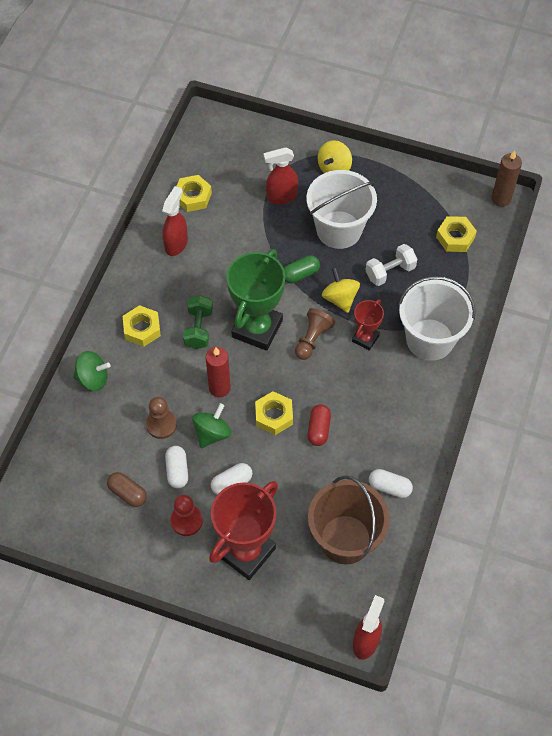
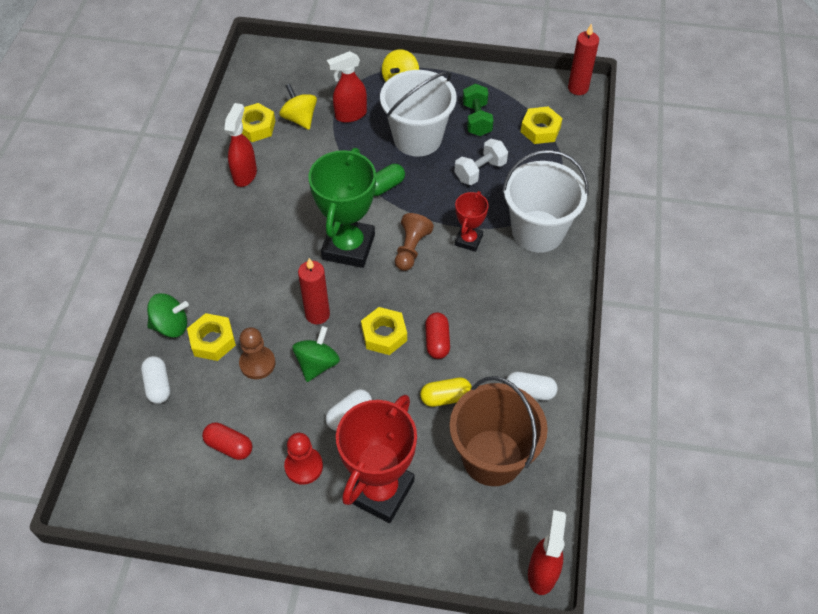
camera: 10 degrees left, 5 degrees down
brown capsule [107,472,147,507] -> red capsule [202,423,252,460]
yellow nut [123,305,161,347] -> yellow nut moved to [187,313,236,361]
white capsule [165,446,188,489] -> white capsule moved to [141,356,170,404]
green dumbbell [183,295,213,349] -> green dumbbell moved to [463,84,494,136]
yellow spinning top [322,267,360,313] -> yellow spinning top moved to [279,84,317,130]
brown candle [491,150,522,207] -> red candle [568,23,599,95]
none -> yellow capsule [420,378,472,407]

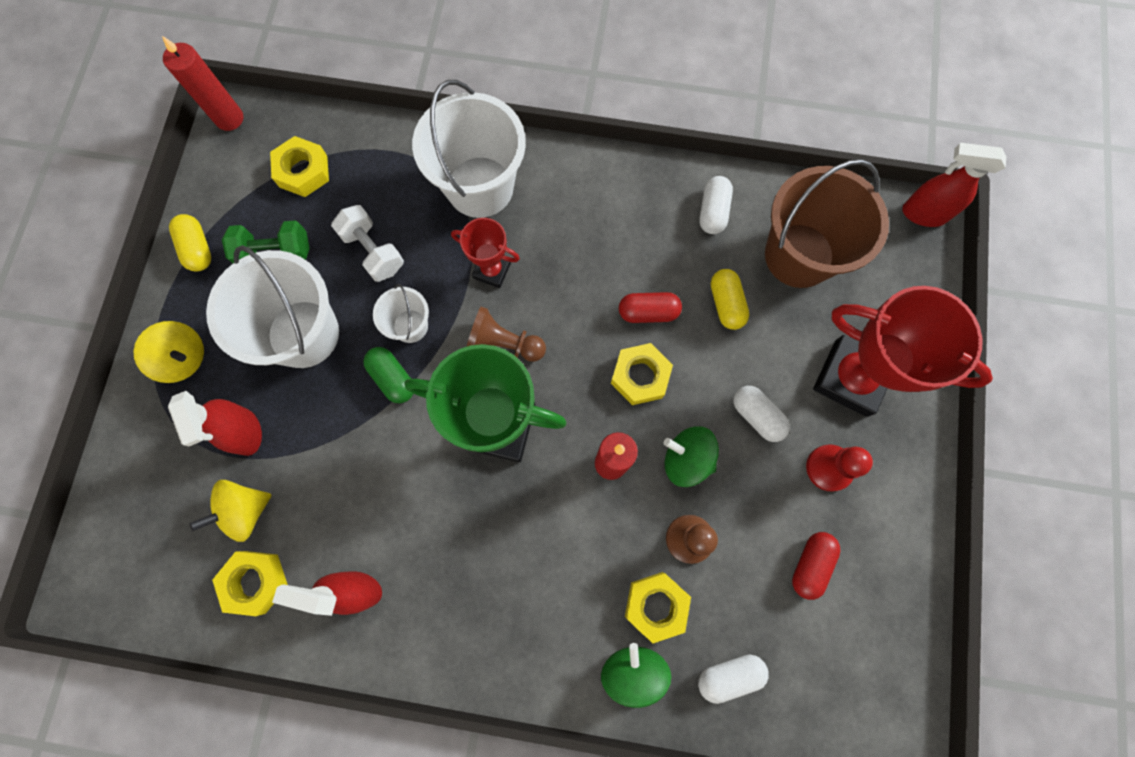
camera: 90 degrees left, 20 degrees up
none -> yellow capsule [169,214,211,271]
none -> white bucket [373,284,429,343]

